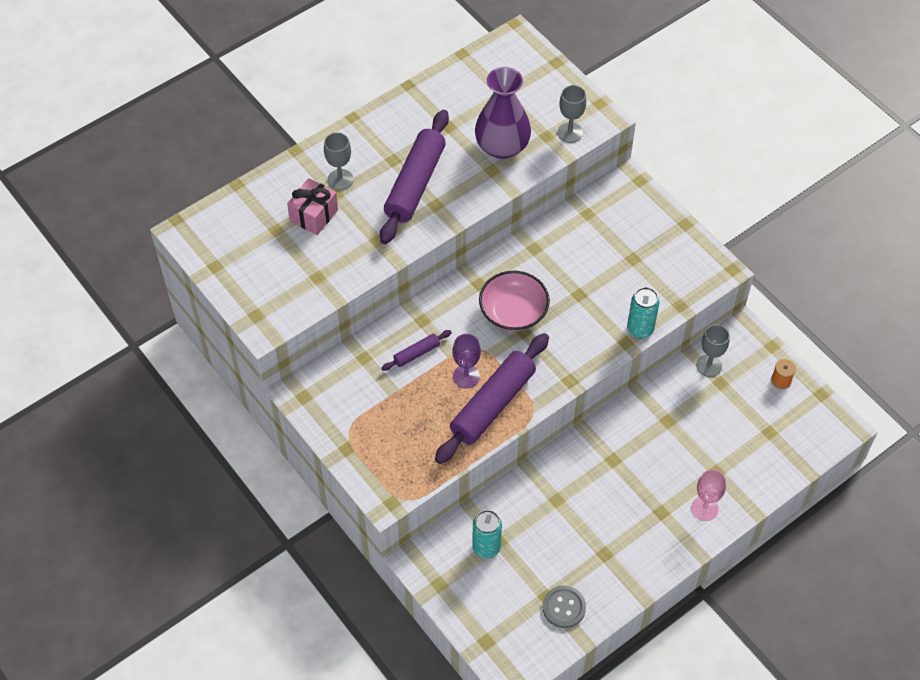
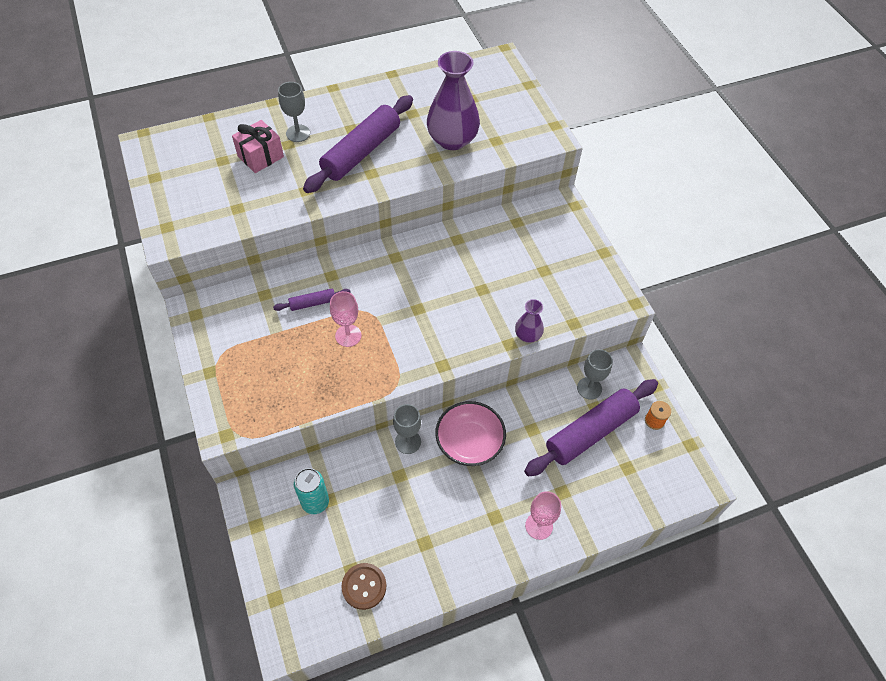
camera: 15 degrees right, 0 degrees up
purple rolling pin [435,333,549,464] -> purple rolling pin moved to [524,379,658,477]
purple goblet [452,334,481,388] -> pink goblet [330,291,362,347]
pink bowl [479,271,550,331] -> pink bowl moved to [435,401,506,466]
grey button [542,586,586,628] -> brown button [341,563,386,610]
grey goblet [557,85,586,143] -> grey goblet moved to [393,404,421,454]
turquoise can [627,287,660,339] -> purple vase [515,299,544,343]

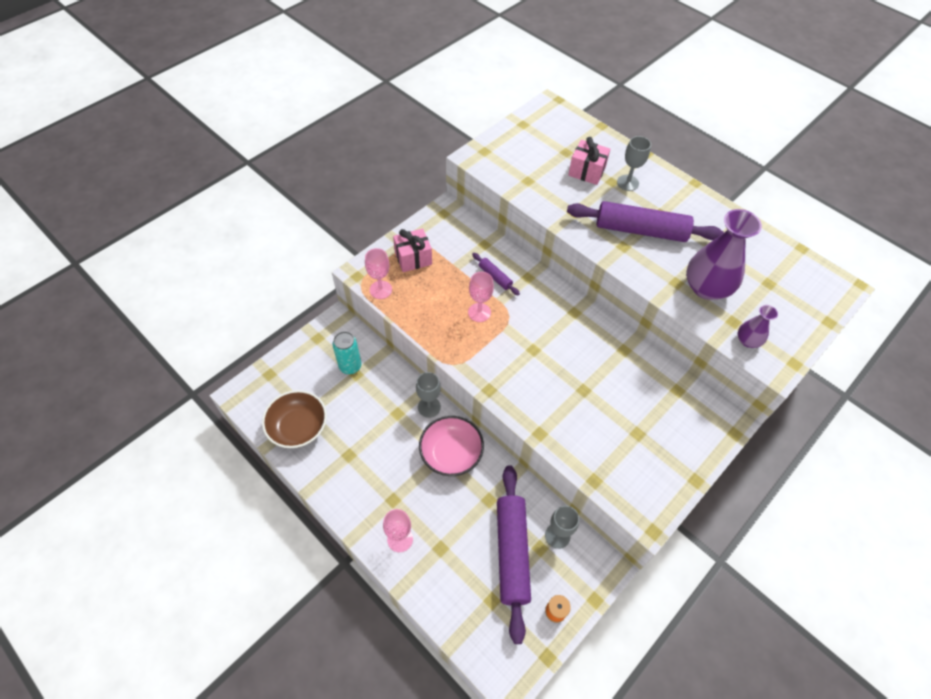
camera: 65 degrees right, 0 degrees up
brown button [341,563,386,610] -> brown bowl [262,390,327,448]
purple vase [515,299,544,343] -> purple vase moved to [738,305,778,348]
purple rolling pin [524,379,658,477] -> purple rolling pin turned 60 degrees clockwise [497,465,531,644]
none -> pink goblet [365,248,392,299]
none -> pink gift [393,229,432,272]

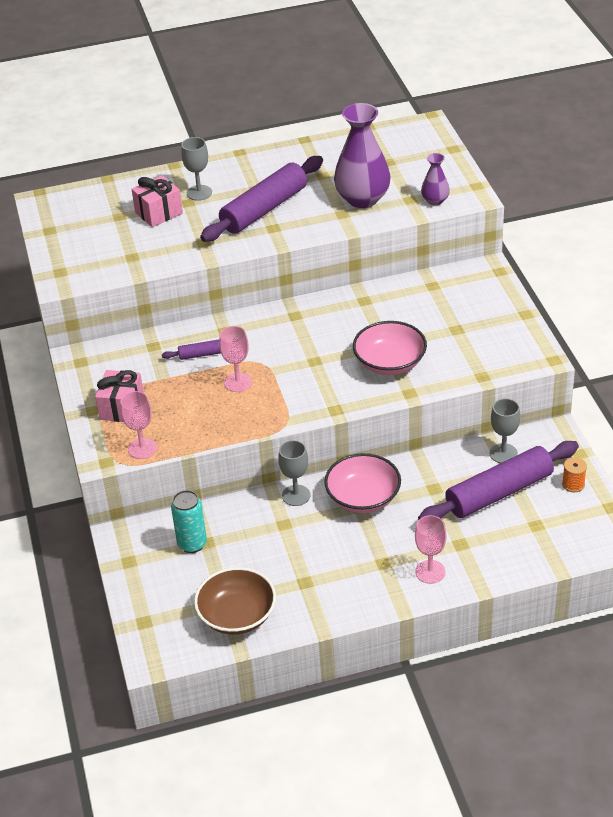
camera: 55 degrees left, 15 degrees down
purple rolling pin [497,465,531,644] -> purple rolling pin turned 60 degrees counterclockwise [418,441,579,520]
none -> pink bowl [353,321,427,375]

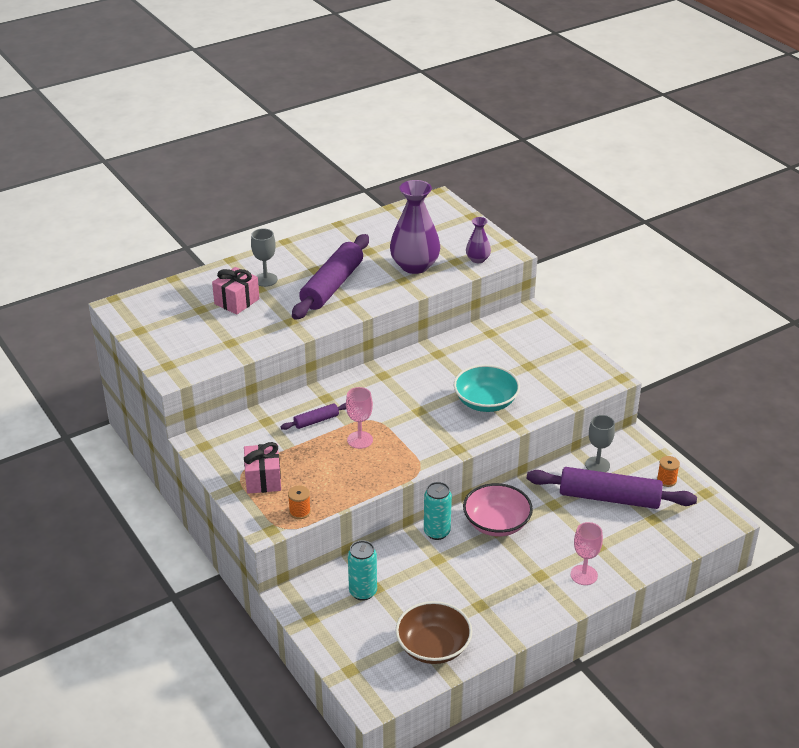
camera: 20 degrees left, 5 degrees down
pink goblet [120,391,157,459] -> orange spool [288,485,311,519]
grey goblet [278,440,310,506] -> turquoise can [424,482,452,540]
pink bowl [353,321,427,375] -> turquoise bowl [454,365,520,412]
purple rolling pin [418,441,579,520] -> purple rolling pin turned 60 degrees clockwise [527,467,697,509]

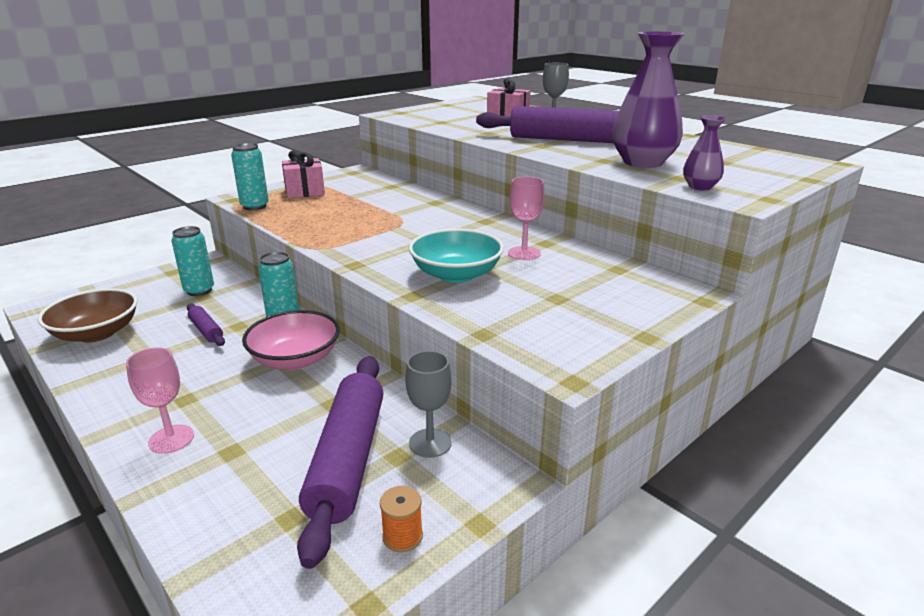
camera: 80 degrees right, 10 degrees down
purple rolling pin [281,403,346,430] -> purple rolling pin moved to [187,304,225,346]
orange spool [288,485,311,519] -> turquoise can [231,143,269,210]
pink goblet [346,387,373,449] -> pink goblet moved to [508,177,545,260]

